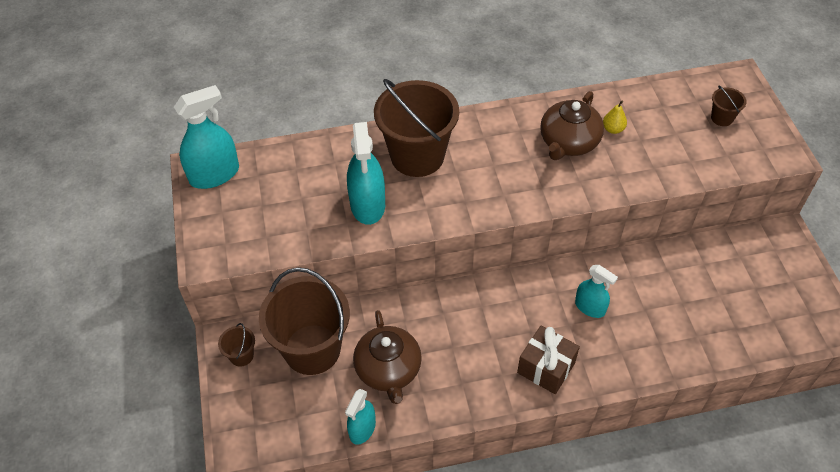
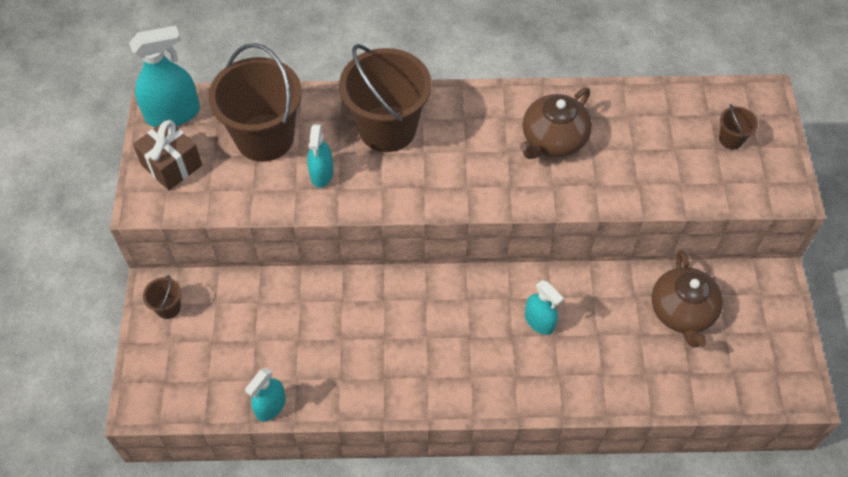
camera: 10 degrees right, 5 degrees up
brown bucket [259,267,350,375] -> brown bucket moved to [208,43,302,162]
turquoise spray bottle [347,122,385,225] -> turquoise spray bottle [307,124,333,188], size x0.62
brown teapot [353,310,422,404] -> brown teapot moved to [652,250,723,347]
brown gift [517,326,580,394] -> brown gift moved to [133,119,202,190]
yellow pear [603,100,627,134] -> none

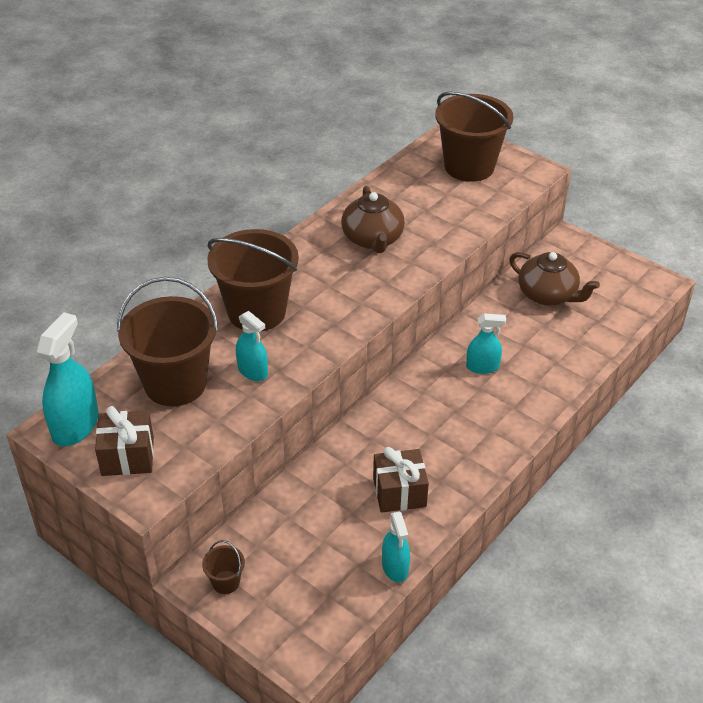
camera: 50 degrees left, 15 degrees down
brown bucket [719,104,758,149] -> brown bucket [435,91,513,182], size x2.39
none -> brown gift [373,447,429,513]

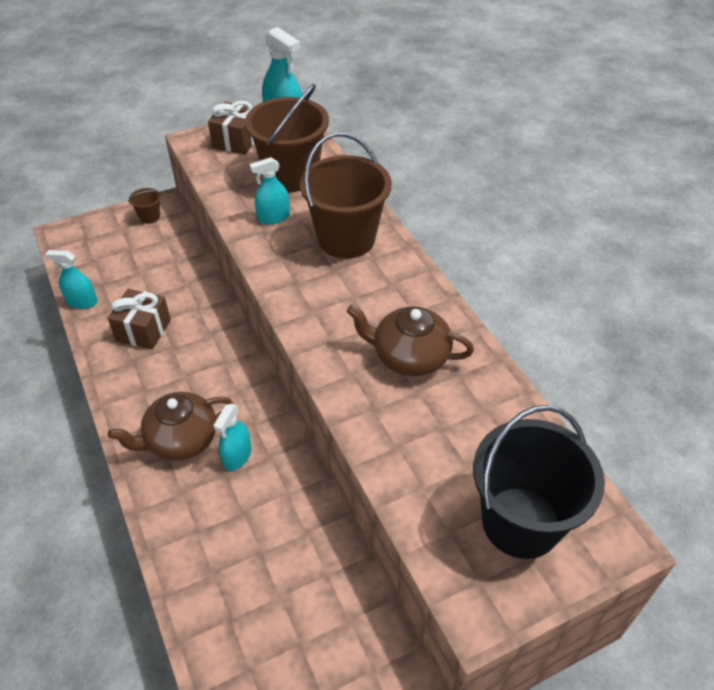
camera: 115 degrees right, 5 degrees up
brown bucket [435,91,513,182] -> black bucket [473,405,605,559]
brown teapot [510,252,600,306] -> brown teapot moved to [108,392,233,461]

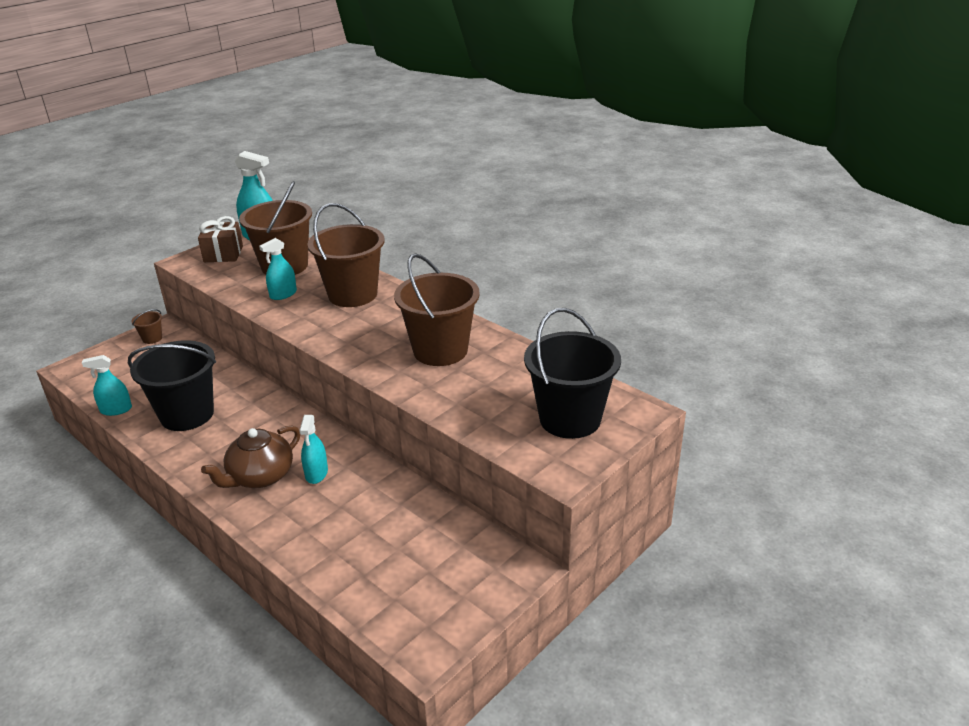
camera: 20 degrees left, 15 degrees down
brown gift [107,289,171,349] -> black bucket [128,340,216,431]
brown teapot [347,305,474,376] -> brown bucket [394,253,480,366]

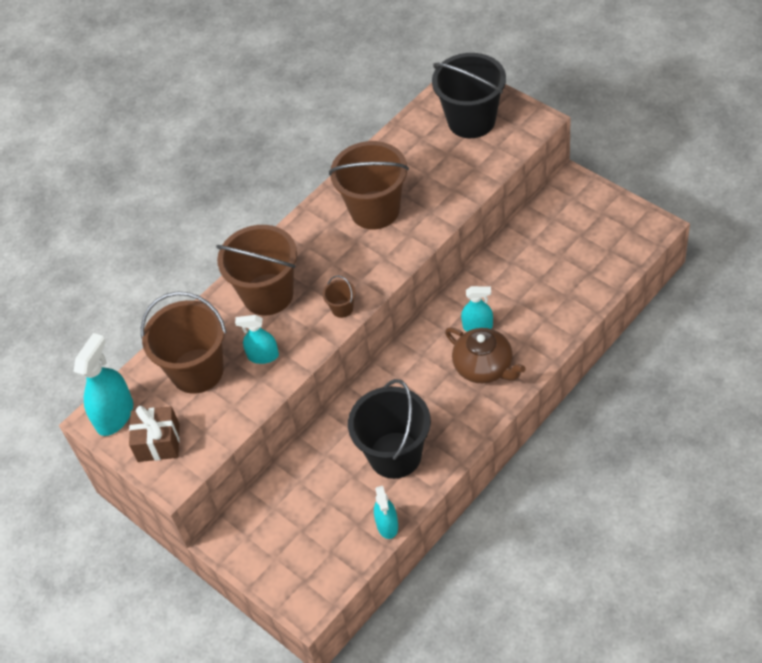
camera: 85 degrees left, 20 degrees up
brown bucket [131,309,162,344] -> brown bucket moved to [323,276,356,318]
turquoise spray bottle [259,238,297,300] -> turquoise spray bottle turned 135 degrees clockwise [235,315,279,364]

